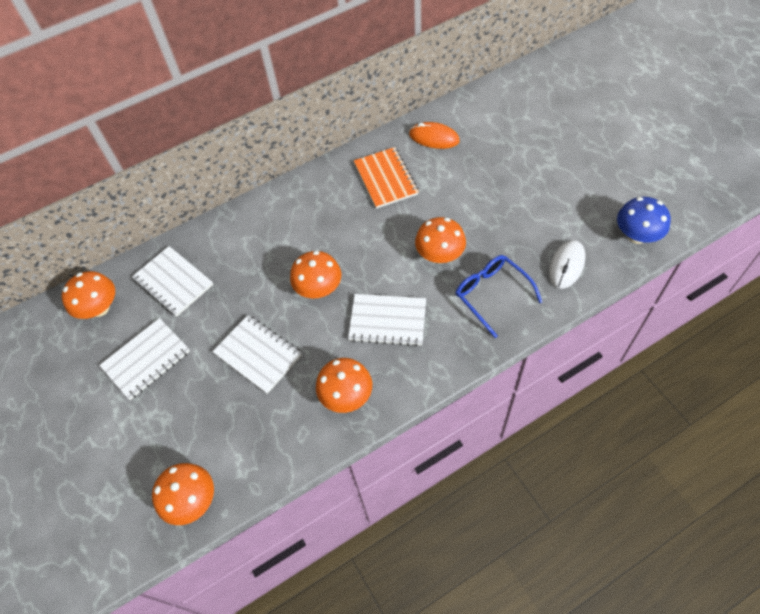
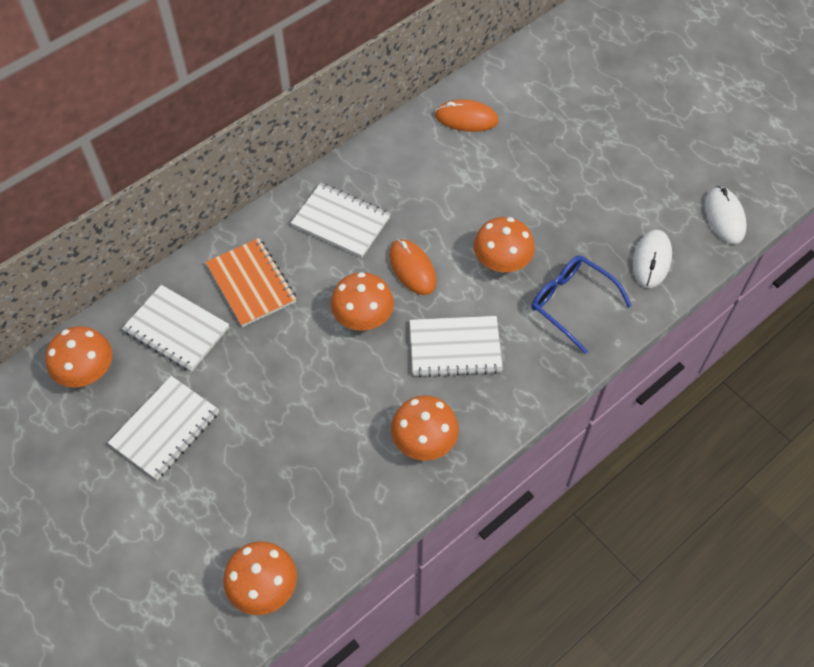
camera: 15 degrees left, 0 degrees up
white notebook [212,315,302,394] -> white notebook moved to [291,183,391,258]
orange notebook [354,147,419,209] -> orange notebook moved to [206,238,296,327]
blue mushroom [617,197,671,244] -> white mouse [705,186,747,244]
none -> orange mouse [389,239,436,295]

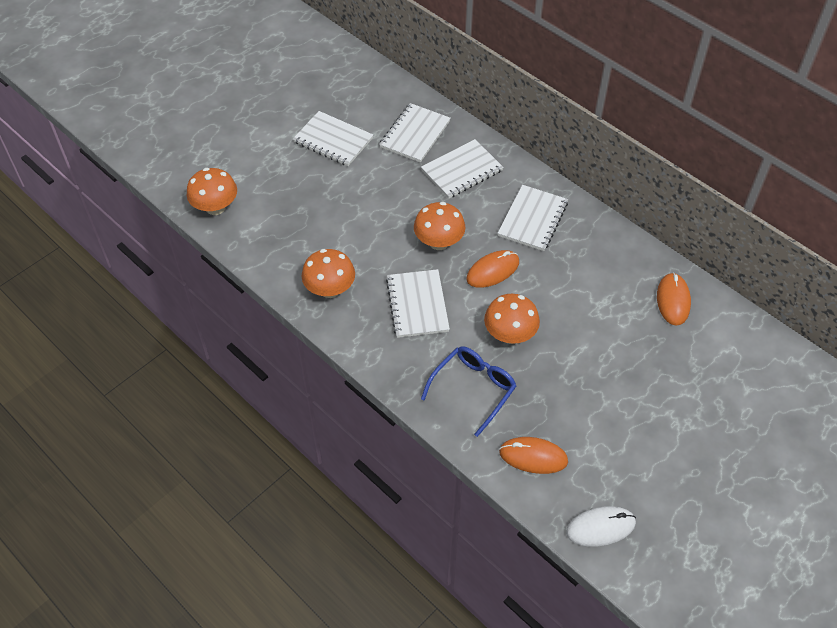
camera: 85 degrees right, 5 degrees down
orange mushroom [45,326,112,388] -> none
orange notebook [206,238,296,327] -> white notebook [421,139,504,199]
white mouse [633,230,672,288] -> orange mouse [499,437,568,474]

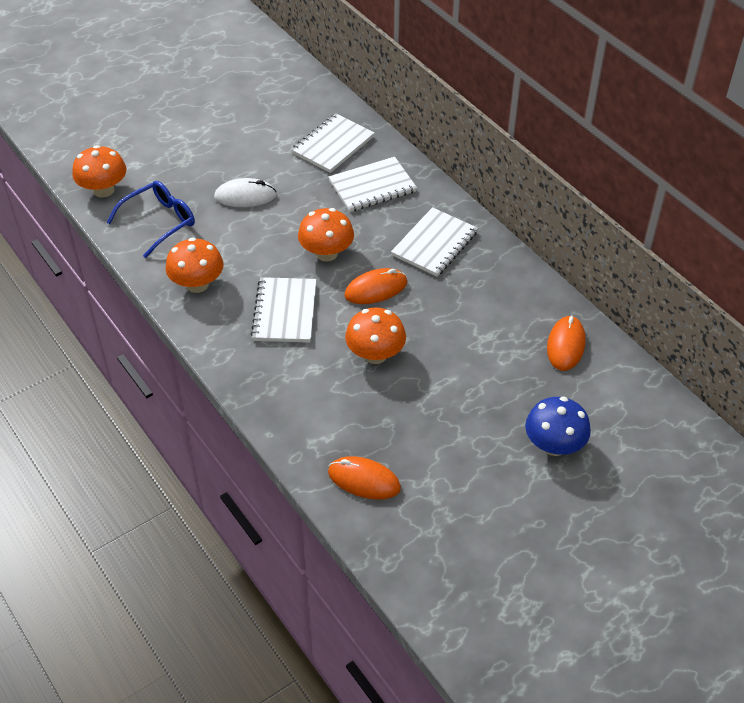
camera: 10 degrees right, 5 degrees down
white notebook [293,111,373,166] -> none
blue glasses [421,346,516,437] -> blue glasses moved to [106,181,195,258]
white mouse [566,506,636,547] -> white mouse moved to [214,178,277,207]
none -> blue mushroom [525,397,591,456]

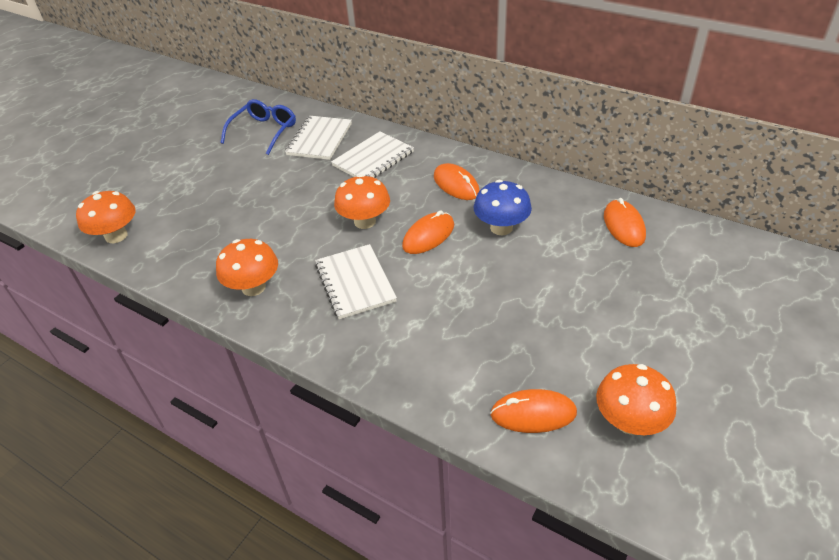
camera: 20 degrees left, 5 degrees down
blue glasses [106,181,195,258] -> blue glasses moved to [220,99,296,155]
white mouse [214,178,277,207] -> none
orange mushroom [345,307,406,364] -> orange mushroom moved to [596,364,677,435]
white notebook [391,207,478,277] -> orange mouse [434,163,480,200]
blue mushroom [525,397,591,456] -> blue mushroom moved to [474,180,532,235]

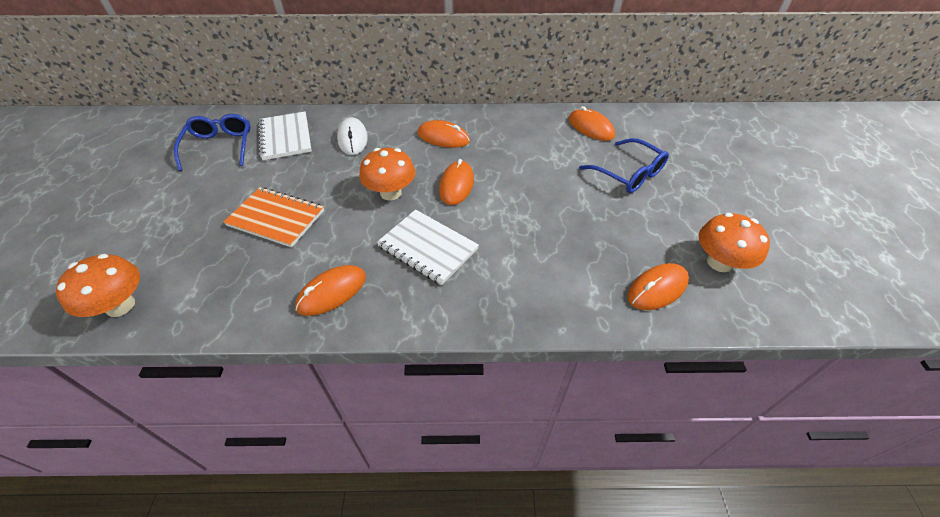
camera: 35 degrees left, 5 degrees up
orange mushroom [216,239,278,296] -> orange mouse [295,265,366,316]
white notebook [331,131,414,178] -> white mouse [337,117,368,155]
blue mushroom [474,180,532,235] -> none
none -> orange notebook [223,187,324,248]
none -> blue glasses [579,138,669,193]

